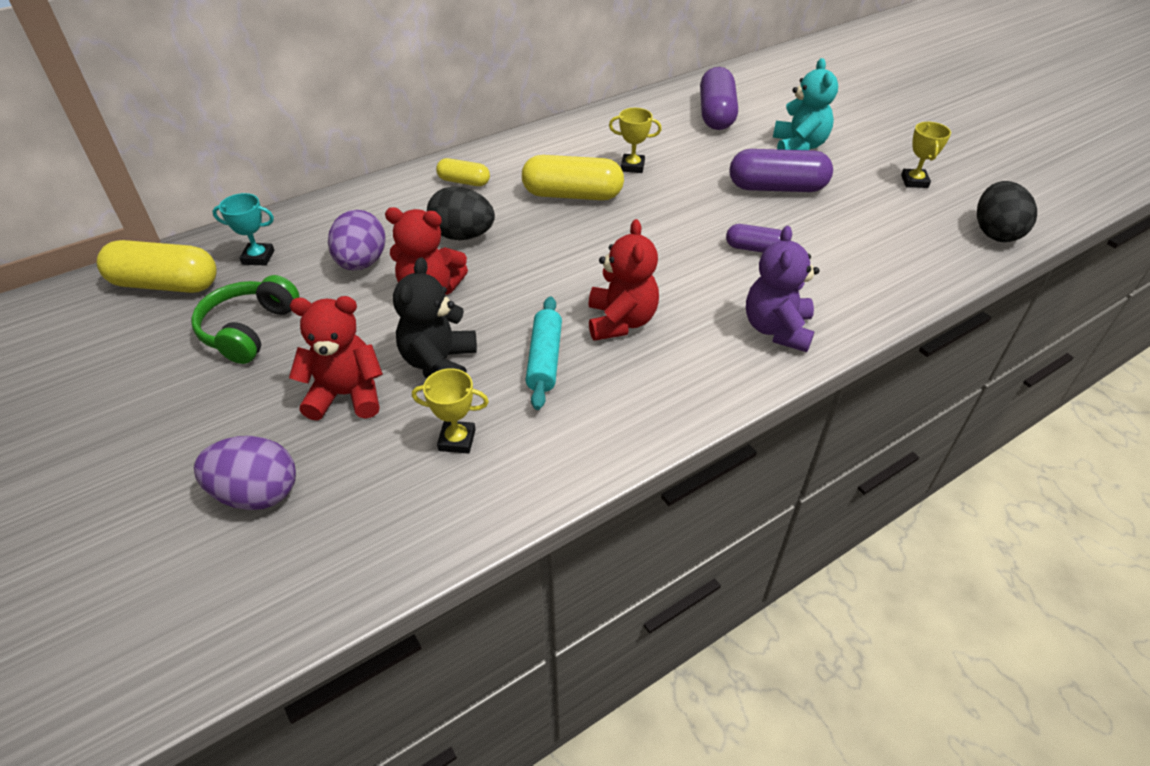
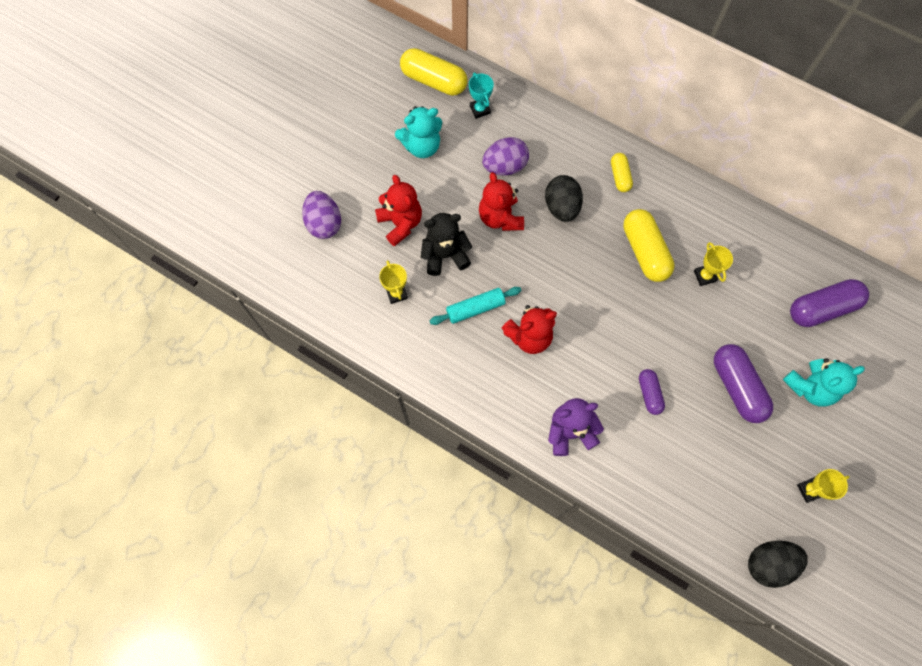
camera: 65 degrees right, 25 degrees up
yellow capsule [97,240,217,293] -> yellow capsule turned 45 degrees counterclockwise [400,48,467,96]
green headphones [191,275,299,364] -> turquoise teddy bear [395,106,442,158]

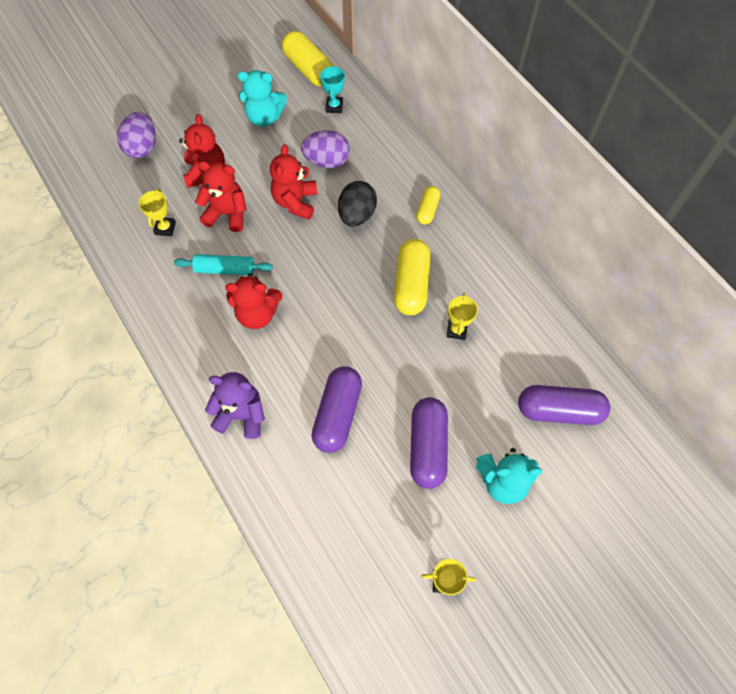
camera: 25 degrees right, 5 degrees down
black teddy bear [421,213,472,276] -> red teddy bear [195,161,247,232]
purple capsule [639,369,665,415] -> purple capsule [311,366,362,453], size x1.78
black egg [748,541,808,588] -> none

